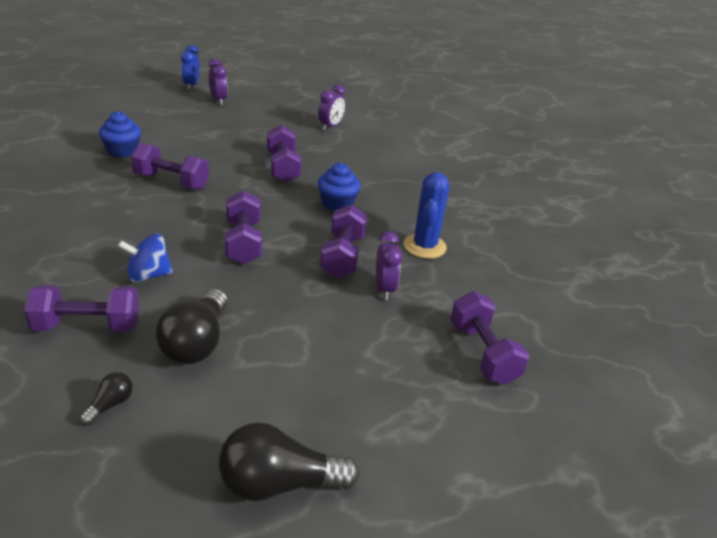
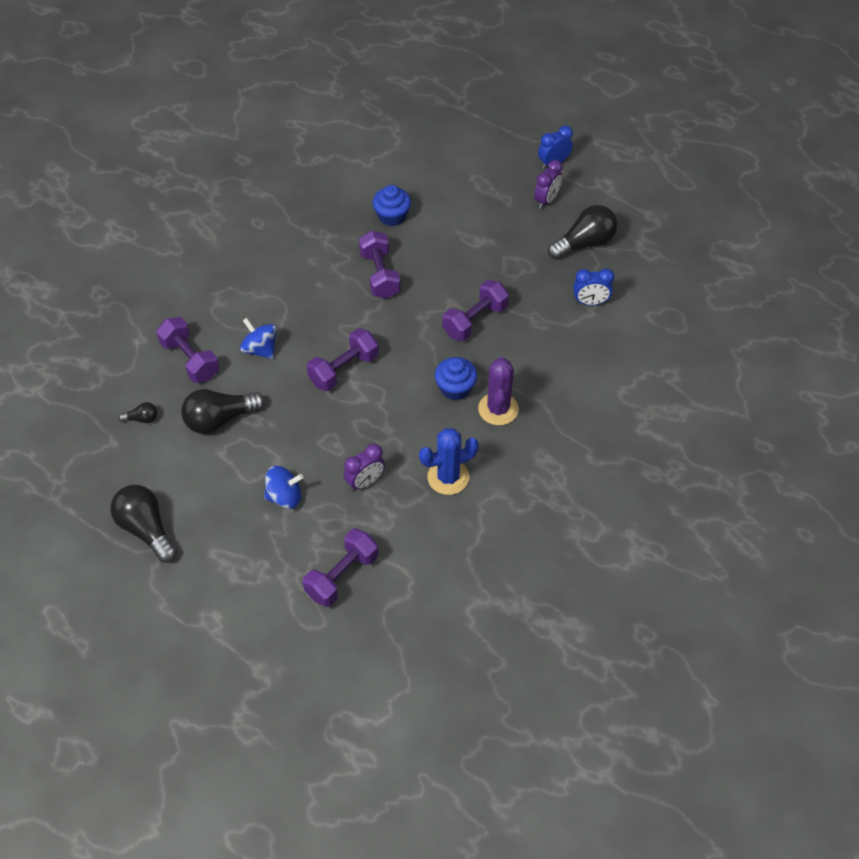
camera: 60 degrees right, 20 degrees up
purple clock [318,85,345,130] -> blue clock [573,269,614,306]
purple dumbbell [320,205,367,278] -> none
none -> blue spinning top [264,466,304,509]
none -> purple cactus [478,357,519,425]
none -> black light bulb [548,205,617,260]

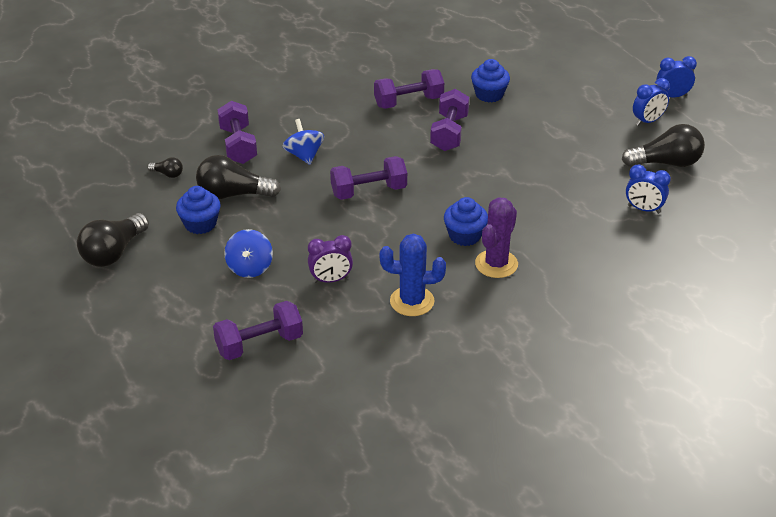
camera: 25 degrees right, 15 degrees down
black light bulb [110,485,177,563] -> black light bulb turned 135 degrees counterclockwise [77,213,149,267]
blue spinning top [264,466,304,509] -> blue spinning top turned 75 degrees clockwise [224,229,273,278]
purple dumbbell [442,280,509,341] -> purple dumbbell moved to [374,69,444,109]
purple clock [534,160,563,209] -> blue clock [633,78,670,126]
none -> blue cupcake [176,186,221,234]

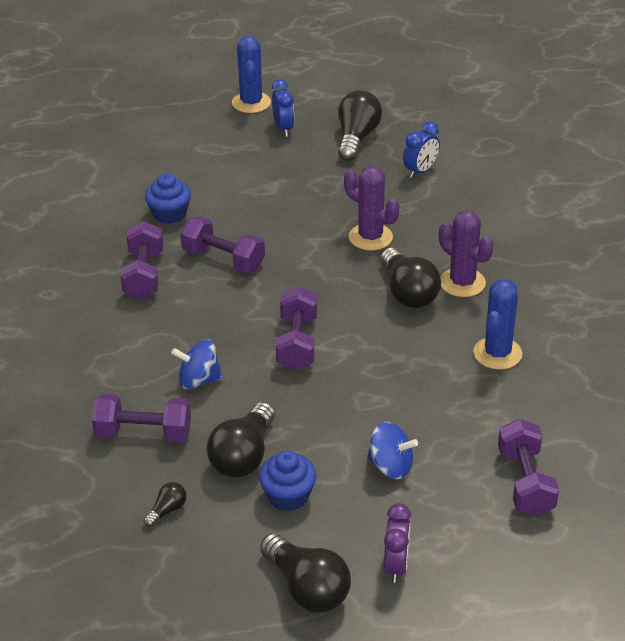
camera: 70 degrees left, 0 degrees up
purple clock [308,235,353,283] -> purple clock moved to [384,503,411,583]
blue cupcake [444,197,488,246] -> black light bulb [381,247,441,308]
blue clock [657,56,697,97] -> blue cactus [232,36,271,113]
none -> purple cactus [344,166,399,250]

